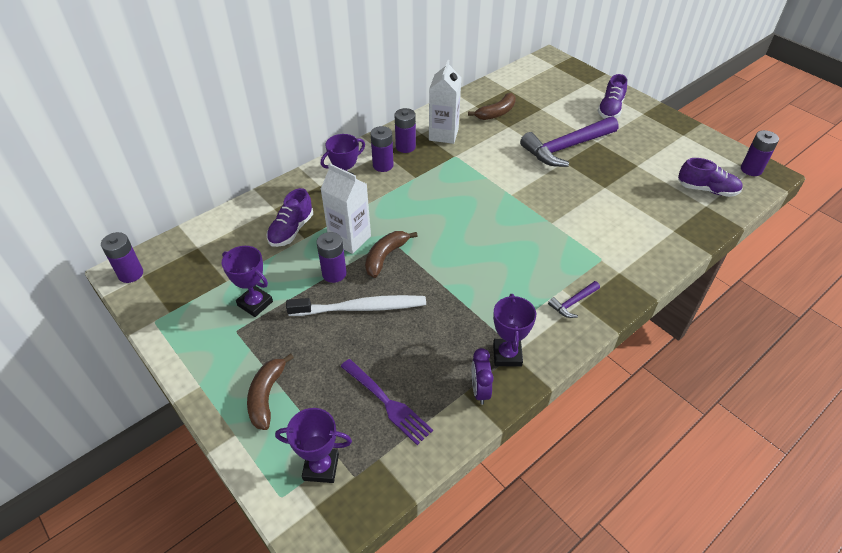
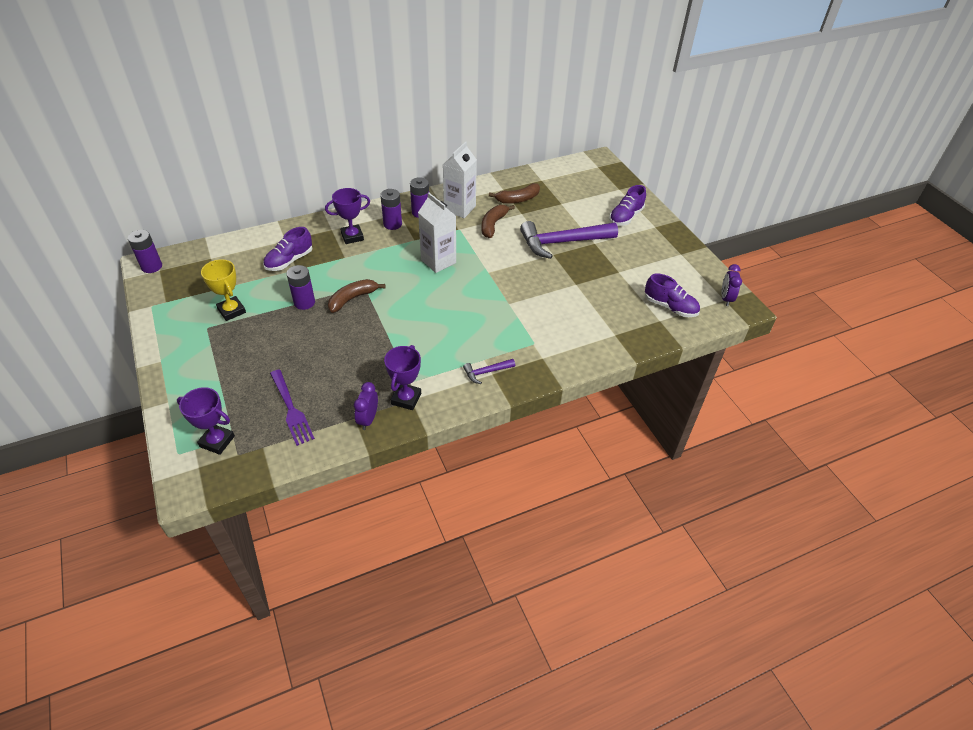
camera: 15 degrees right, 0 degrees up
purple trophy [222,246,273,317] -> yellow trophy [201,259,246,321]
brown banana [247,353,294,430] -> brown banana moved to [481,205,515,238]
white toothbrush [286,295,426,316] -> none
white carton [320,163,371,254] -> white carton moved to [418,193,456,273]
purple battery [741,130,779,176] -> purple clock [722,264,742,306]

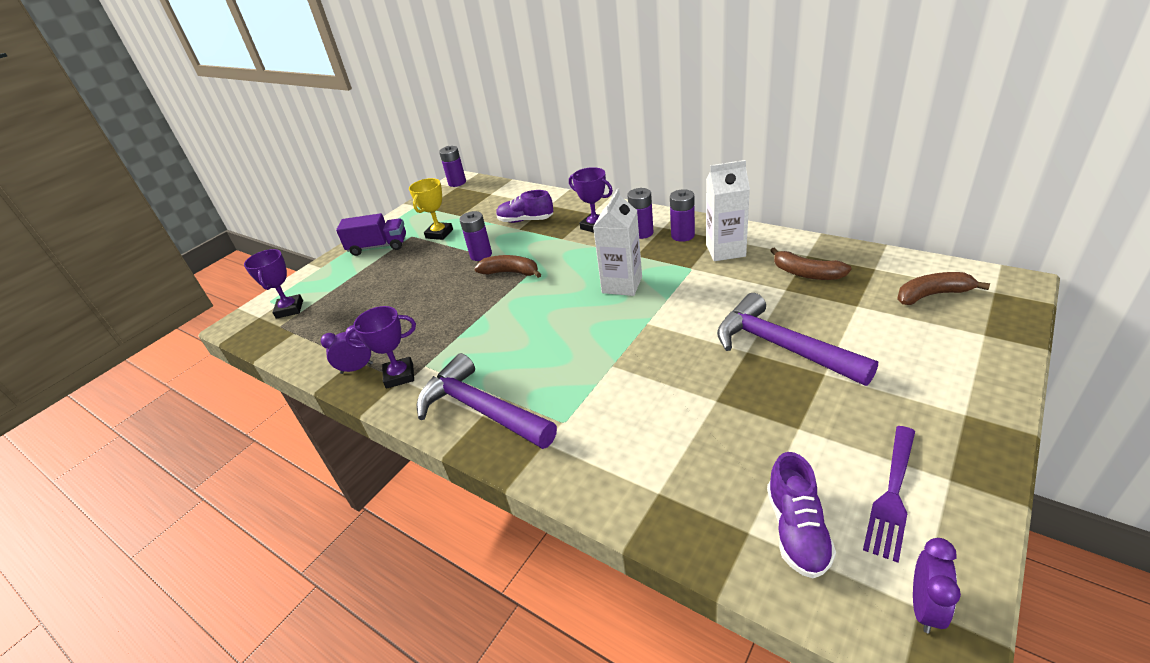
camera: 65 degrees right, 10 degrees down
purple fork [270,370,315,446] -> purple fork moved to [863,426,915,563]
purple hammer [463,359,515,384] -> purple hammer [417,353,557,449], size x2.24
brown banana [481,205,515,238] -> brown banana moved to [897,272,990,305]
purple shoe [609,185,646,226] -> none
purple clock [722,264,742,306] -> purple clock turned 135 degrees clockwise [913,538,961,634]
none -> purple truck [336,213,406,256]

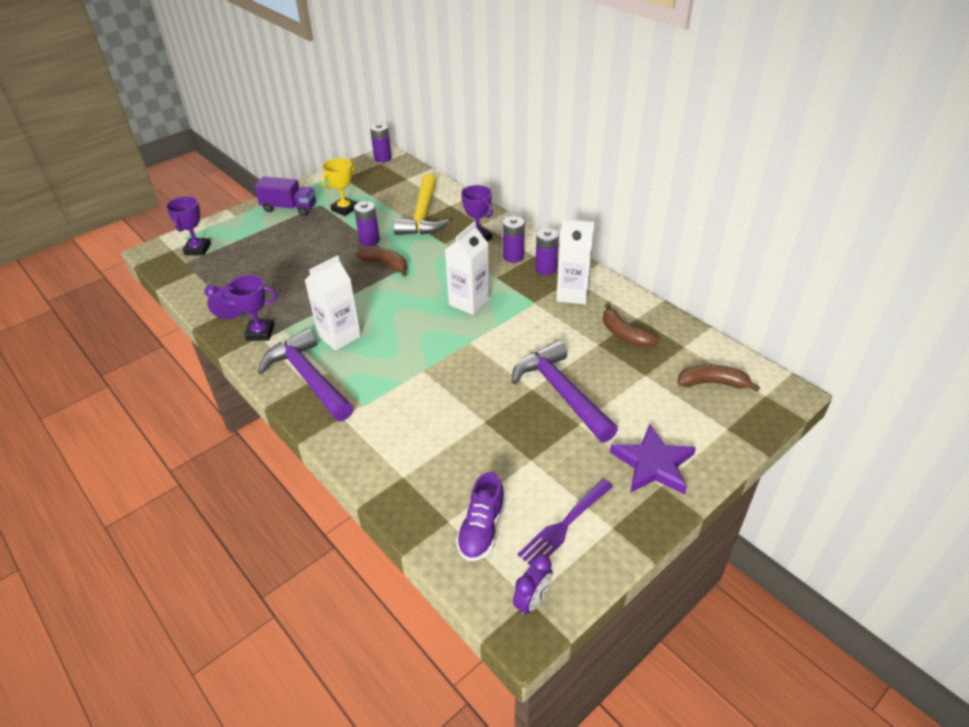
camera: 10 degrees right, 5 degrees up
purple shoe [496,190,553,223] -> yellow hammer [393,174,450,235]
none -> white carton [305,255,361,351]
none -> purple star [610,424,696,494]

